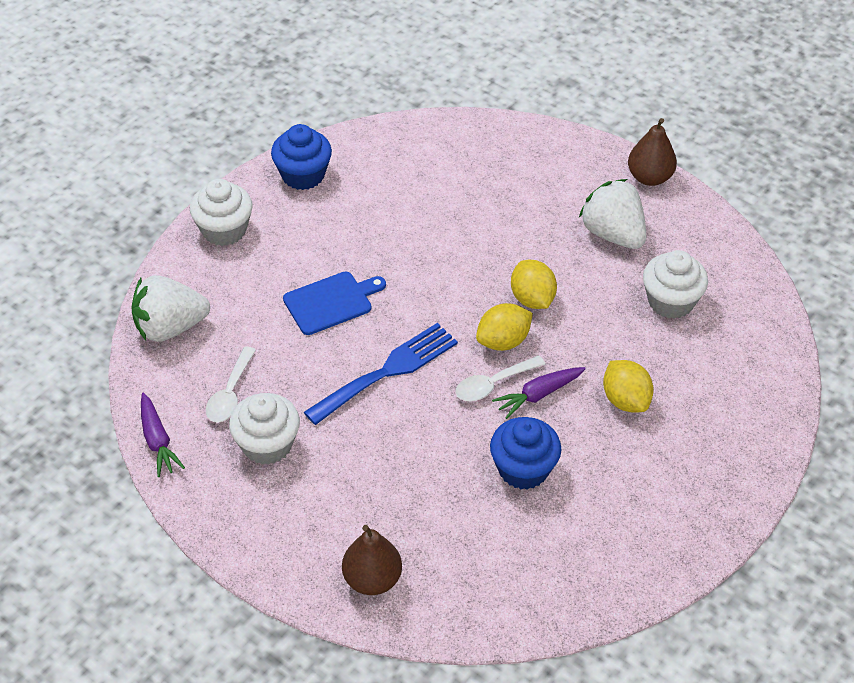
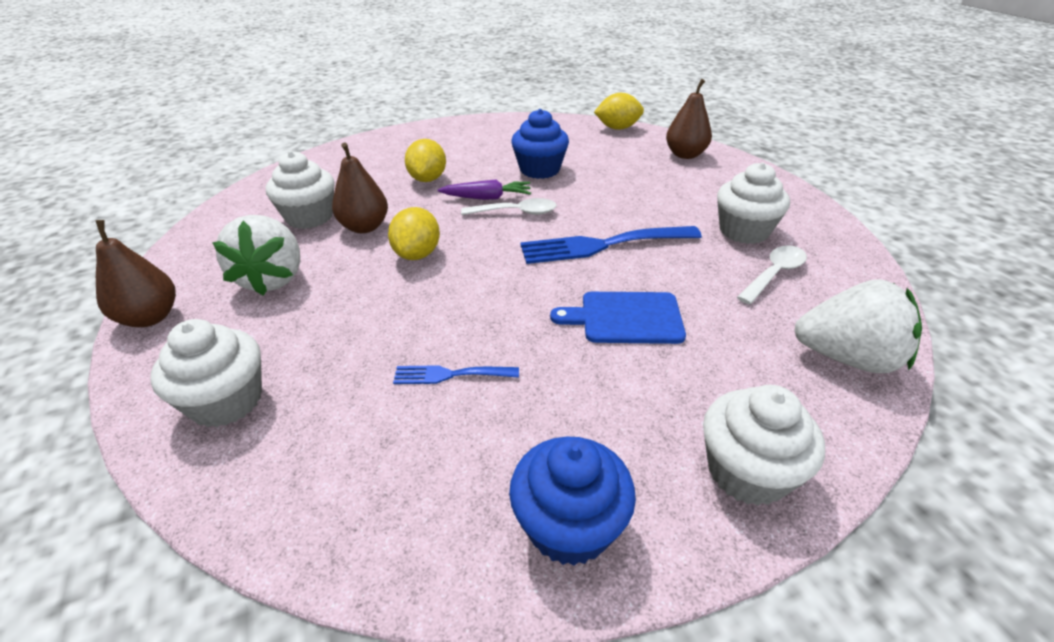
camera: 150 degrees left, 10 degrees down
purple carrot [141,393,185,477] -> none
yellow lemon [476,303,533,351] -> yellow lemon moved to [594,93,644,130]
none -> white cupcake [150,319,262,427]
none -> brown pear [332,142,388,233]
none -> blue fork [393,365,519,384]

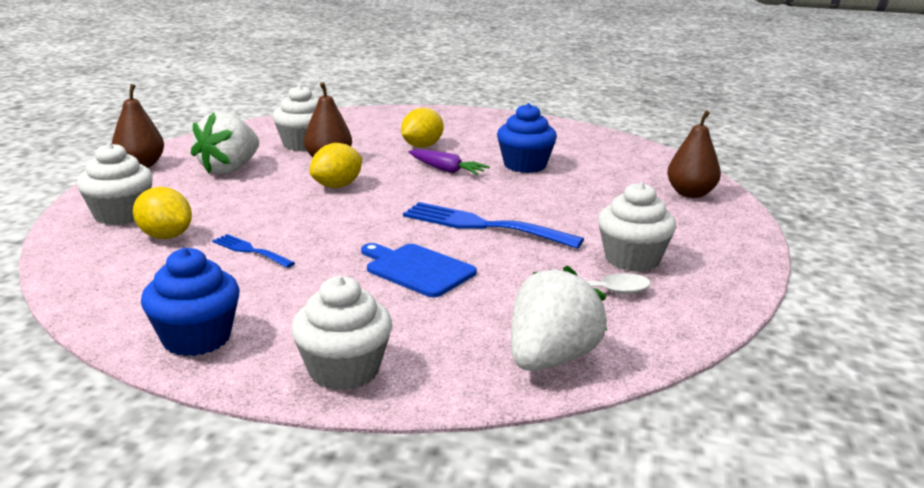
camera: 35 degrees right, 15 degrees down
white spoon [461,198,557,215] -> none
yellow lemon [594,93,644,130] -> yellow lemon moved to [133,187,192,239]
white strawberry [794,279,922,373] -> white strawberry turned 105 degrees counterclockwise [511,265,607,371]

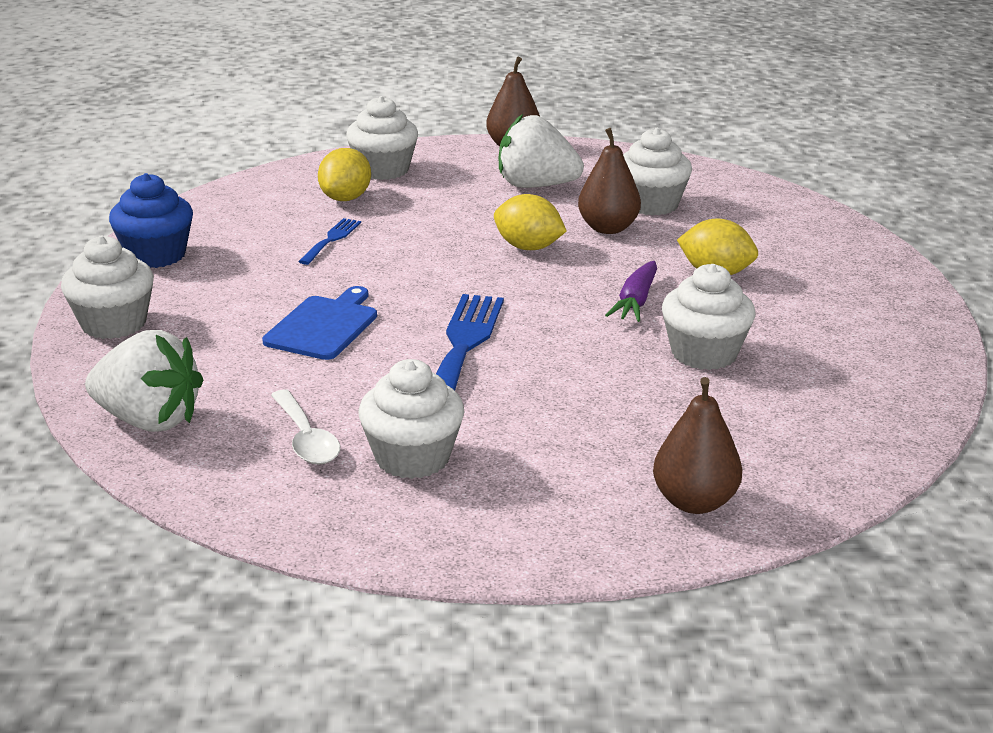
camera: 75 degrees right, 5 degrees up
blue cupcake [497,103,557,173] -> white cupcake [662,264,755,370]

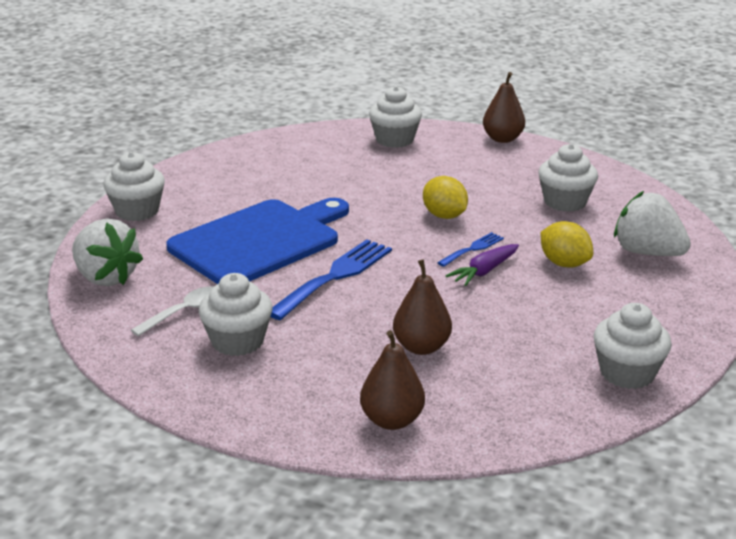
camera: 25 degrees right, 0 degrees up
blue cupcake [109,173,193,268] -> none
blue cutting board [262,286,377,360] -> blue cutting board [166,198,349,284], size x1.95
white spoon [271,390,340,465] -> white spoon turned 135 degrees counterclockwise [131,286,213,336]
blue fork [298,218,361,265] -> blue fork moved to [437,232,504,267]
yellow lemon [318,148,371,201] -> none
white strawberry [499,114,584,188] -> white strawberry moved to [614,191,691,256]
brown pear [578,128,641,234] -> brown pear moved to [393,259,452,355]
white cupcake [662,264,755,370] -> white cupcake moved to [594,303,672,389]

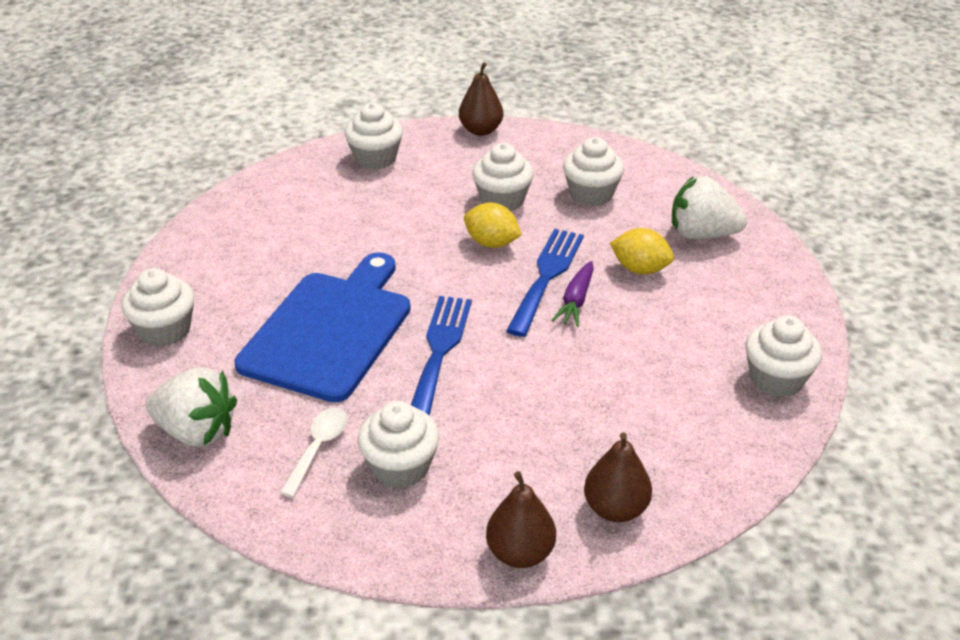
camera: 25 degrees left, 10 degrees up
brown pear [393,259,452,355] -> brown pear moved to [486,471,556,568]
blue fork [437,232,504,267] -> blue fork [506,229,584,337], size x1.92
none -> white cupcake [472,143,534,211]

